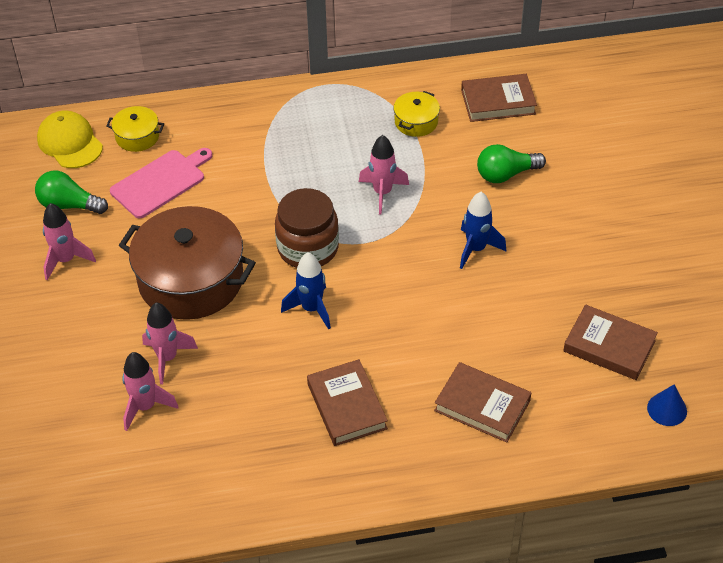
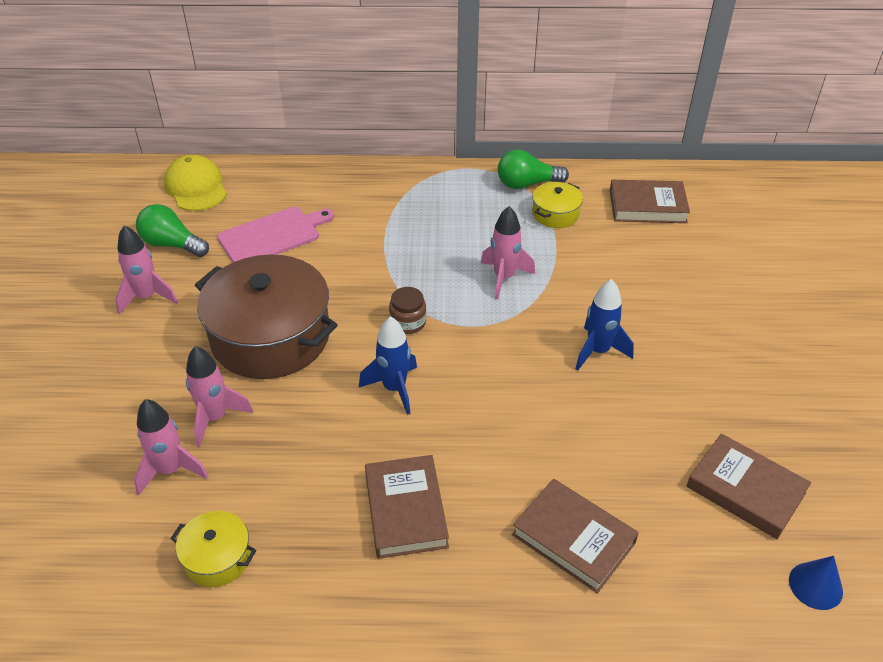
camera: 10 degrees right, 5 degrees down
yellow pot [106,106,164,152] -> yellow pot moved to [170,511,256,587]
brown jar [275,188,339,268] -> brown jar [389,287,426,334], size x0.52
green light bulb [477,144,546,183] -> green light bulb moved to [498,149,569,189]

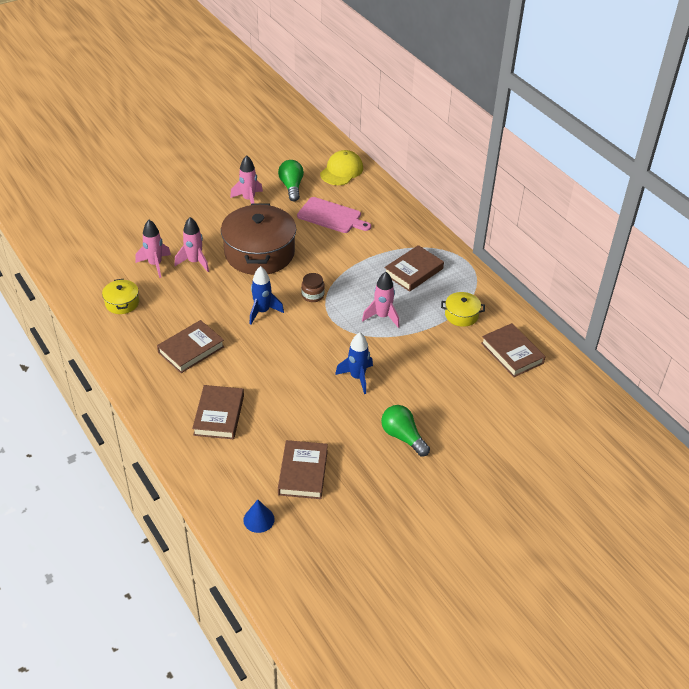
camera: 55 degrees right, 0 degrees up
green light bulb [498,149,569,189] -> green light bulb moved to [381,405,430,457]
none -> brown book [384,245,444,292]

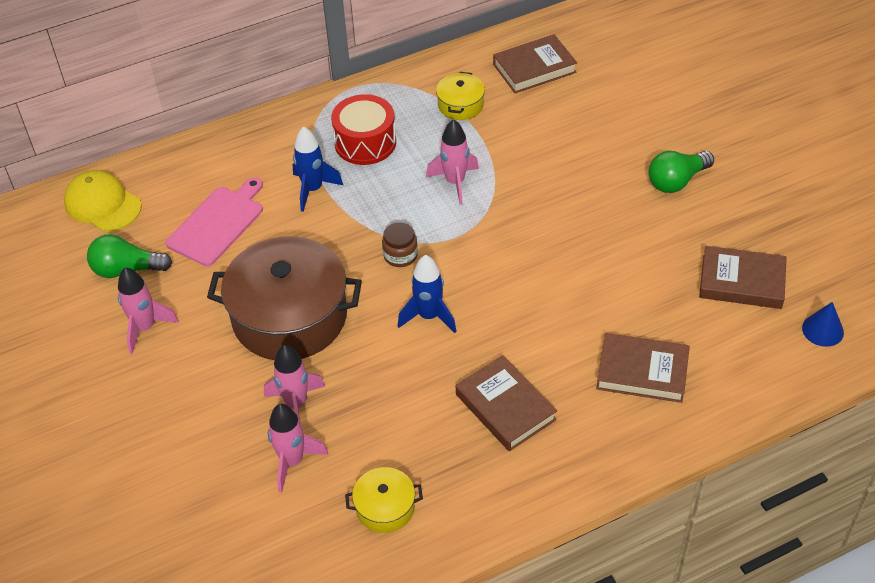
camera: 80 degrees left, 5 degrees up
blue rocket [335,332,373,394] -> blue rocket moved to [293,127,343,212]
brown book [384,245,444,292] -> red drum [331,94,396,165]

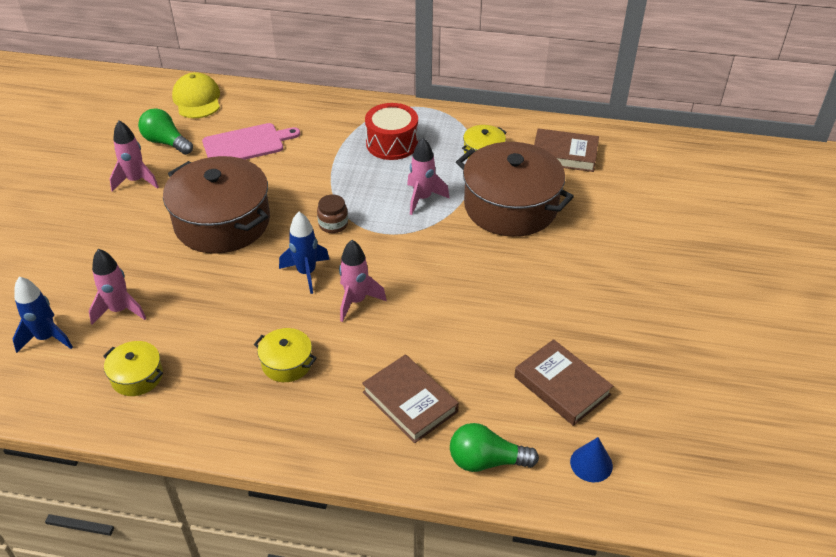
camera: 35 degrees right, 5 degrees down
pink rocket [264,345,325,424] -> pink rocket moved to [339,240,386,322]
blue rocket [293,127,343,212] -> blue rocket moved to [13,277,73,353]
brown book [456,355,557,451] -> yellow pot [254,328,317,382]
green light bulb [649,151,714,193] -> green light bulb moved to [450,423,539,472]
none -> brown pot [456,142,574,237]

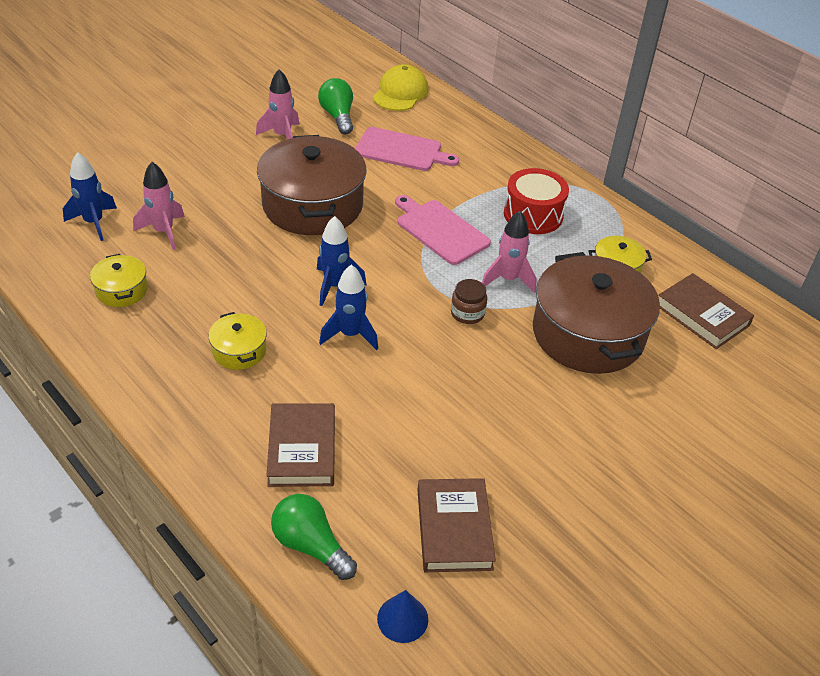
camera: 35 degrees right, 0 degrees up
brown jar [317,195,348,233] -> brown jar moved to [451,279,487,324]
pink rocket [339,240,386,322] -> blue rocket [319,265,378,350]
none -> pink cutting board [395,195,491,265]

